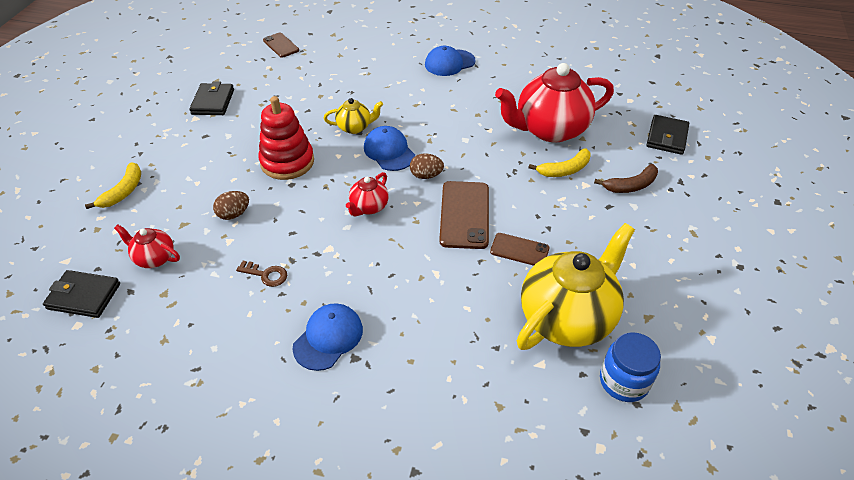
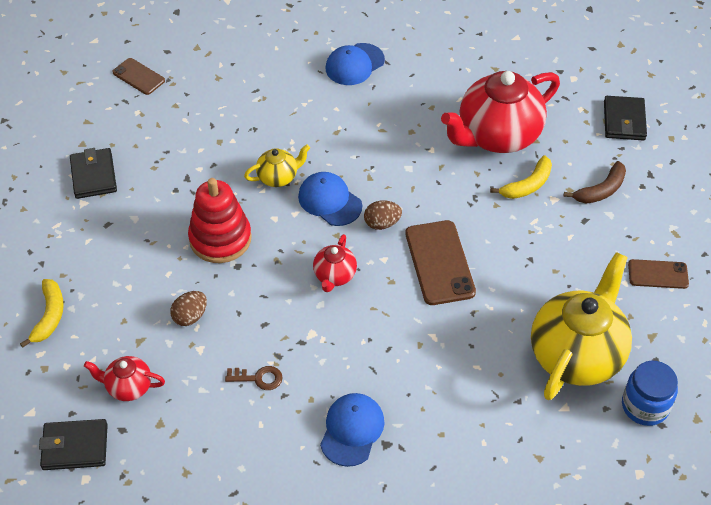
camera: 15 degrees left, 5 degrees up
brown phone [490,233,549,266] -> brown phone moved to [628,259,689,289]

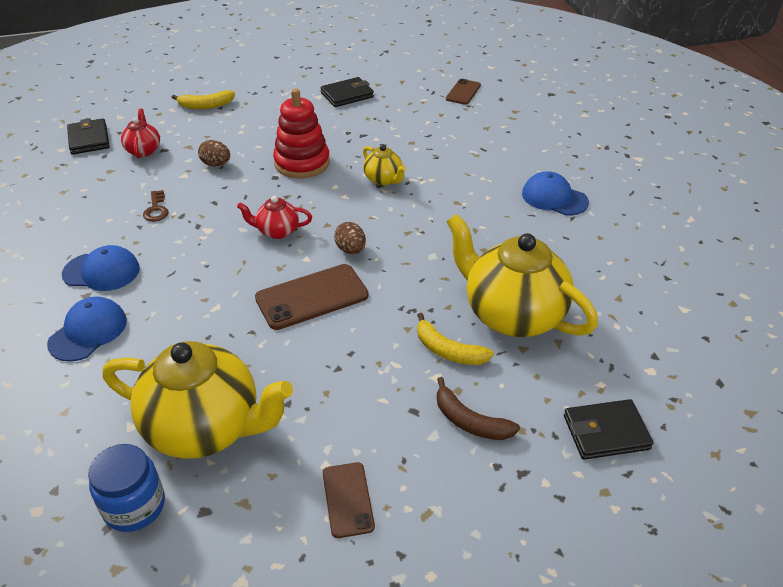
camera: 75 degrees right, 10 degrees down
blue cap [298,172,362,226] -> blue cap moved to [47,297,127,361]
red teapot [441,71,560,153] -> yellow teapot [446,214,598,337]

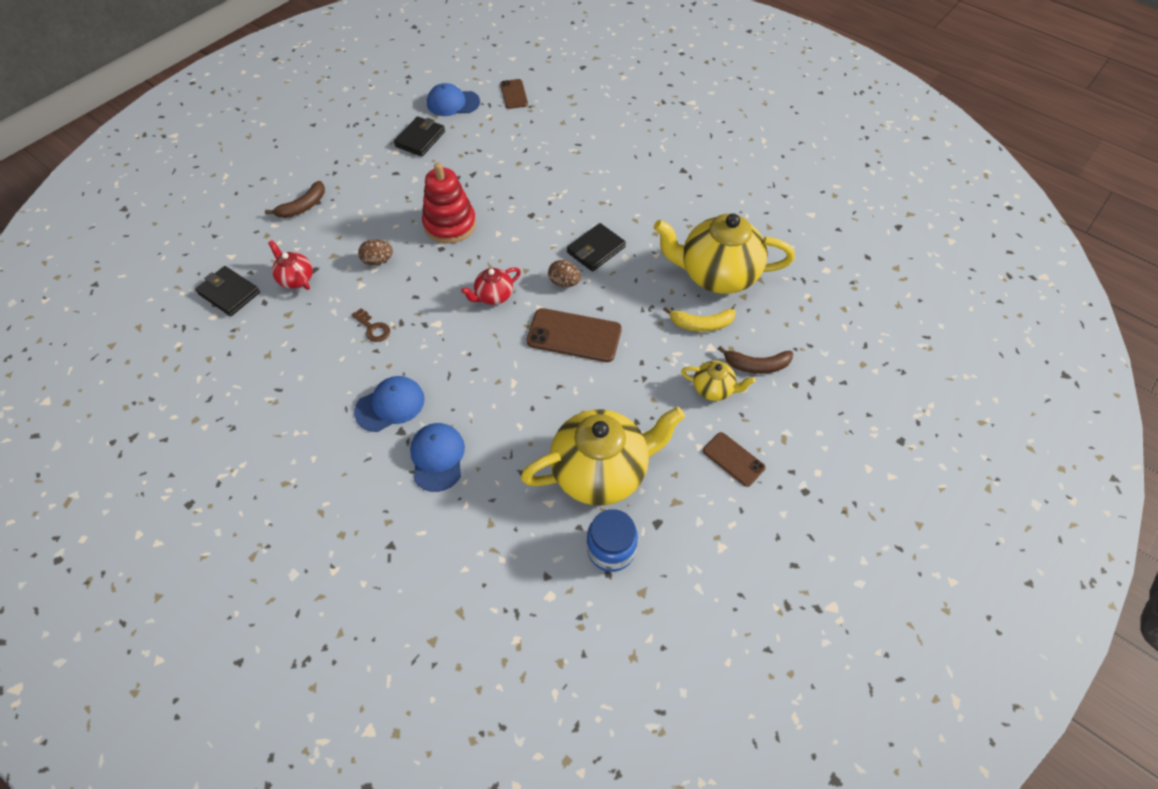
camera: 35 degrees left, 15 degrees up
yellow banana [171,90,235,109] -> brown banana [265,181,325,218]
brown phone [255,264,369,330] -> brown phone turned 75 degrees clockwise [526,308,622,362]
yellow teapot [363,145,406,186] -> yellow teapot moved to [681,361,756,401]
blue cap [522,171,589,216] -> blue cap moved to [427,83,480,116]
black wallet [564,399,654,460] -> black wallet moved to [567,223,626,272]

